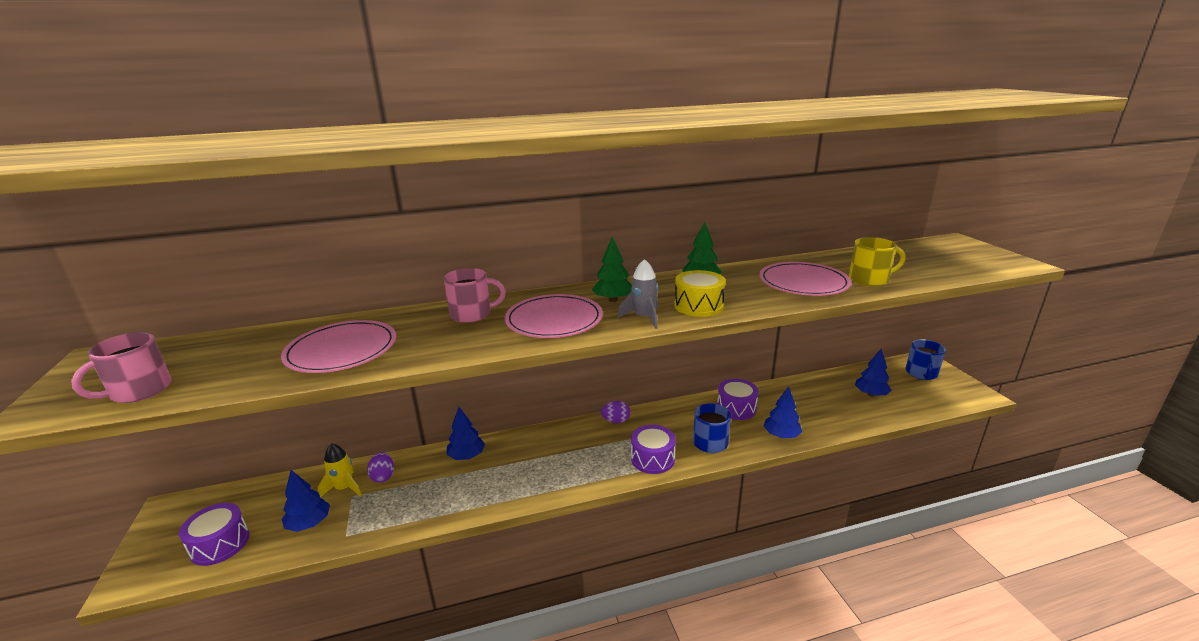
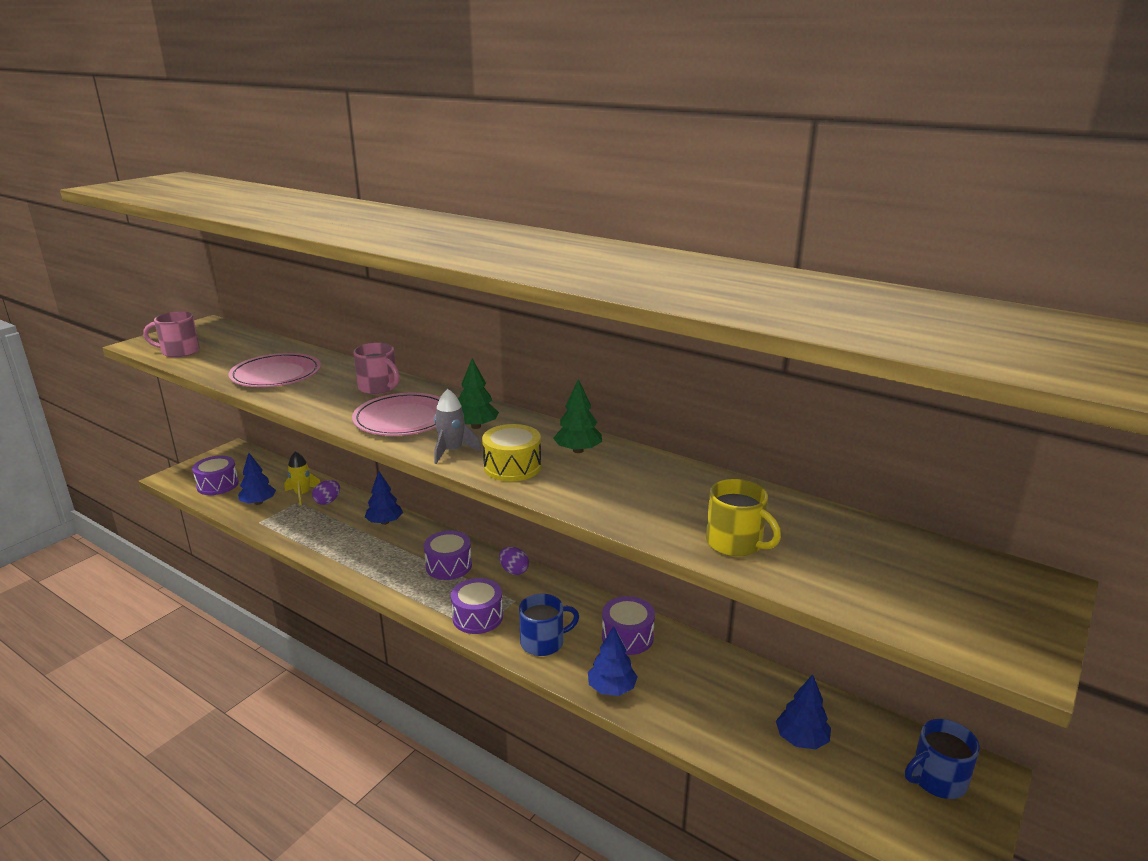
camera: 50 degrees right, 0 degrees up
pink plate [759,262,851,296] -> none
none -> purple drum [424,530,472,580]

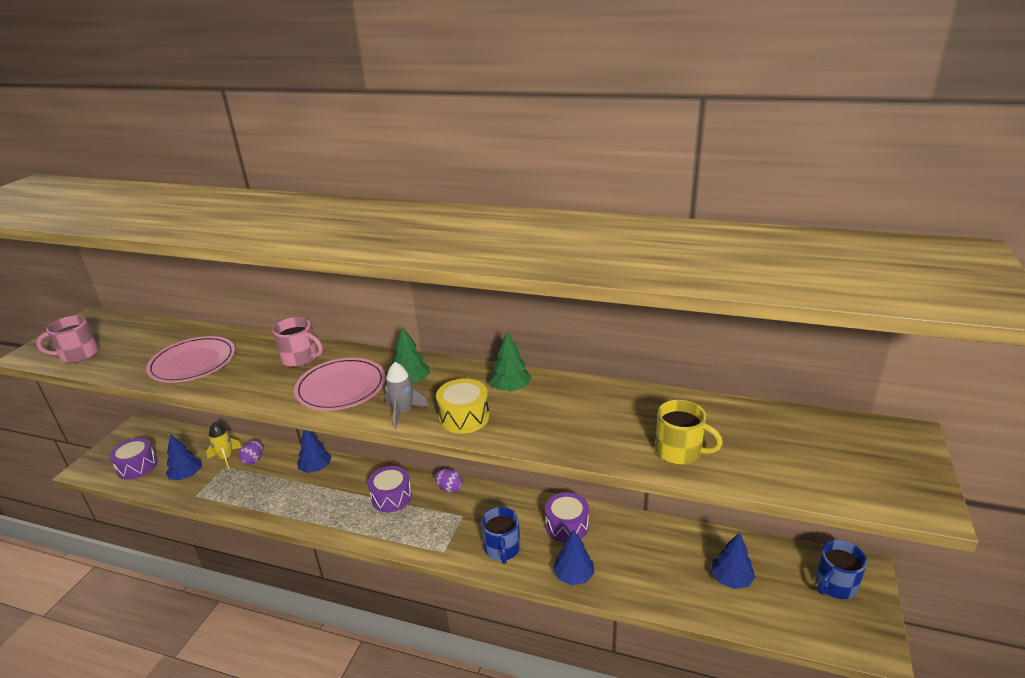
camera: 15 degrees left, 5 degrees up
purple drum [451,578,503,634] -> none
blue mug [519,594,579,656] -> blue mug turned 120 degrees clockwise [481,507,520,564]

